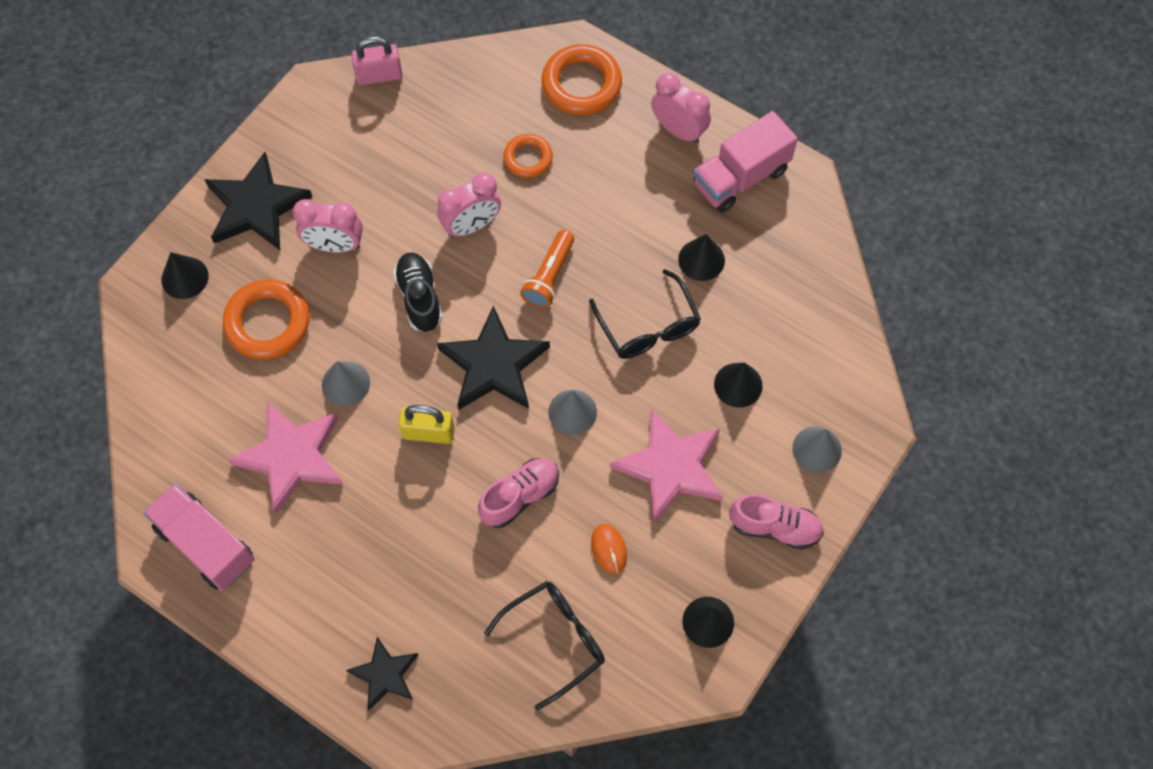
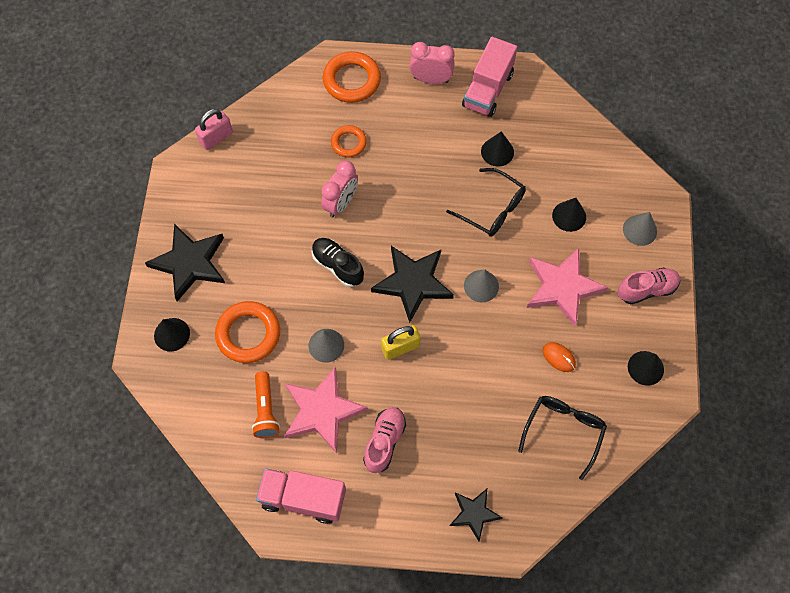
camera: 30 degrees left, 0 degrees up
pink clock [293,199,363,253] -> none
pink shoe [478,458,559,528] -> pink shoe moved to [363,407,406,473]
orange flashlight [520,230,574,309] -> orange flashlight moved to [252,371,280,438]

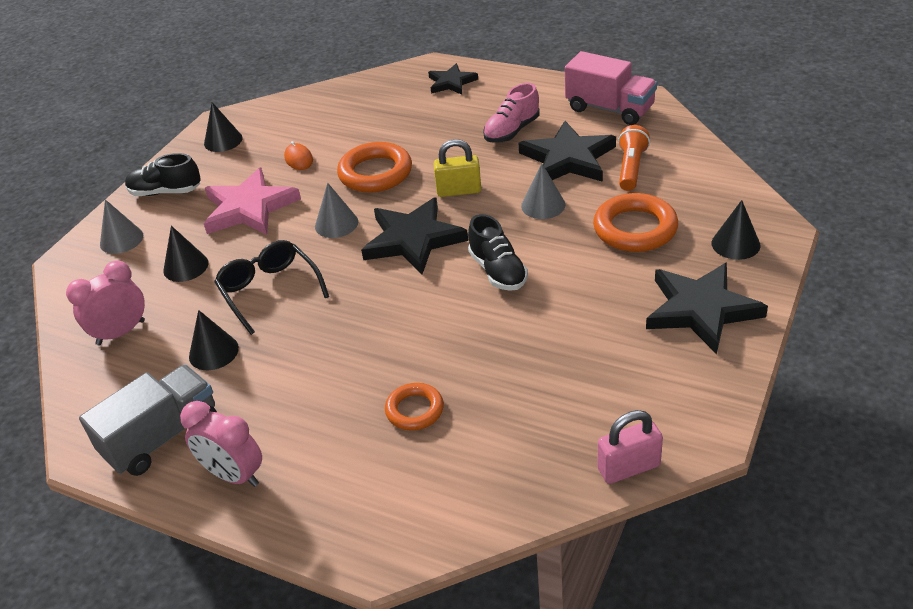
camera: 155 degrees left, 25 degrees down
pink star [284,367,368,453] -> black star [518,121,616,182]
pink clock [321,161,358,217] -> pink clock moved to [66,261,145,345]
orange ring [323,51,381,103] -> orange ring moved to [337,142,412,193]
pink truck [462,37,517,117] -> grey truck [79,365,217,476]
black glasses [518,396,607,480] -> none
pink shoe [617,268,680,304] -> black shoe [125,153,201,196]

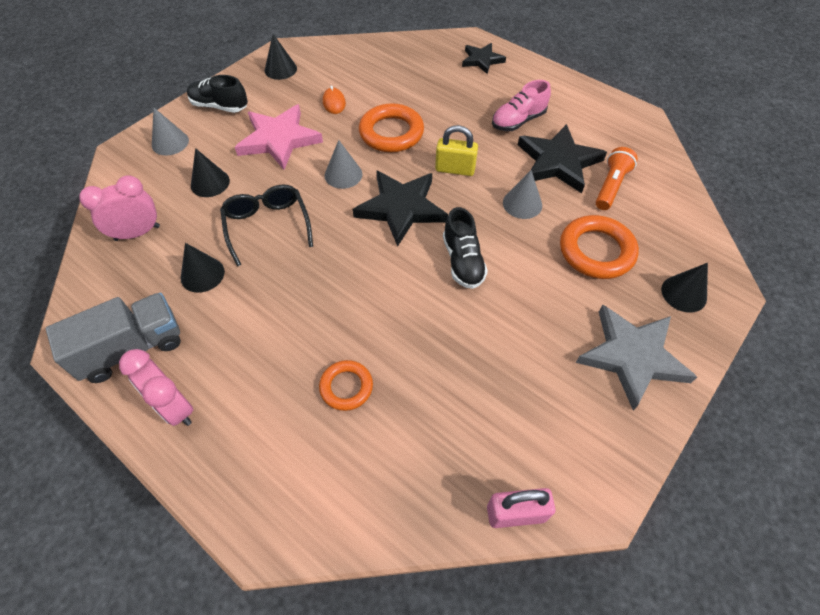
camera: 10 degrees right, 15 degrees up
pink truck [565,51,657,125] -> none
black star [646,262,768,354] -> grey star [576,305,697,410]

